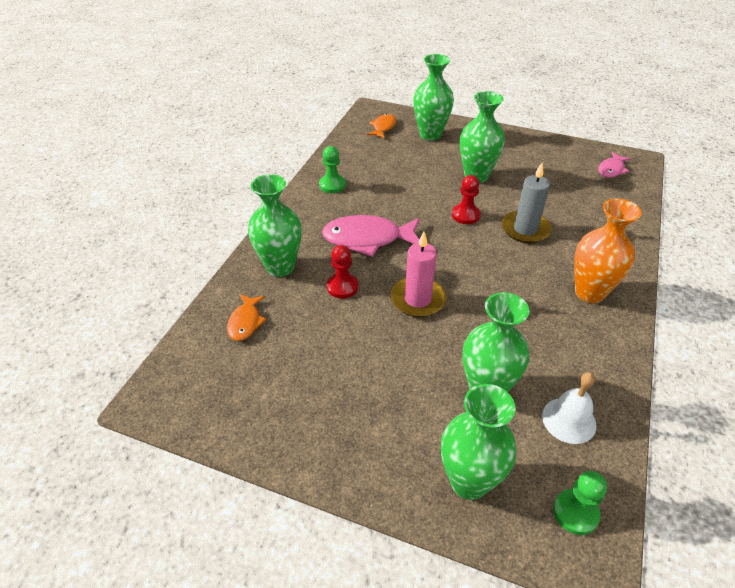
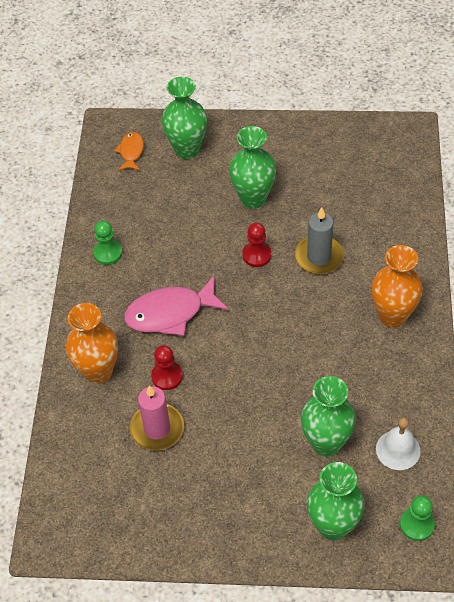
camera: 15 degrees left, 10 degrees up
orange fish [227,294,266,341] -> none
green vase [248,174,302,277] -> orange vase [66,303,118,384]
pink candle [391,232,446,317] -> pink candle moved to [130,385,184,451]
pink fish [598,152,631,178] -> none

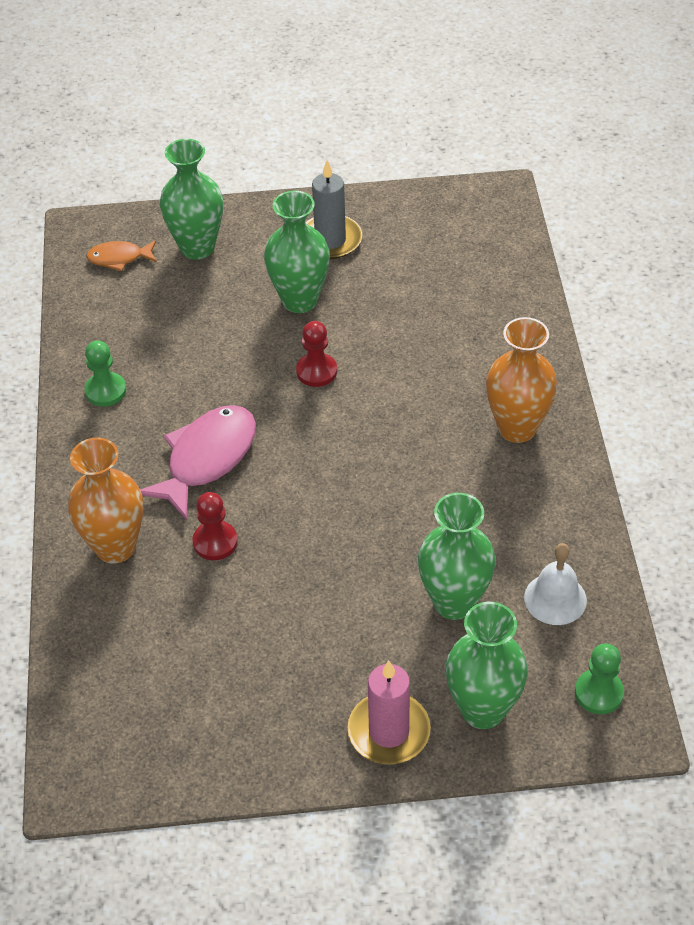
camera: 10 degrees left, 5 degrees down
orange fish [114,132,144,171] -> orange fish turned 90 degrees counterclockwise [86,240,157,271]
pink fish [124,275,229,336] -> pink fish turned 150 degrees clockwise [140,405,256,520]
pink candle [130,385,184,451] -> pink candle moved to [347,660,431,765]
grey candle [295,207,344,274] -> grey candle moved to [306,160,362,259]

